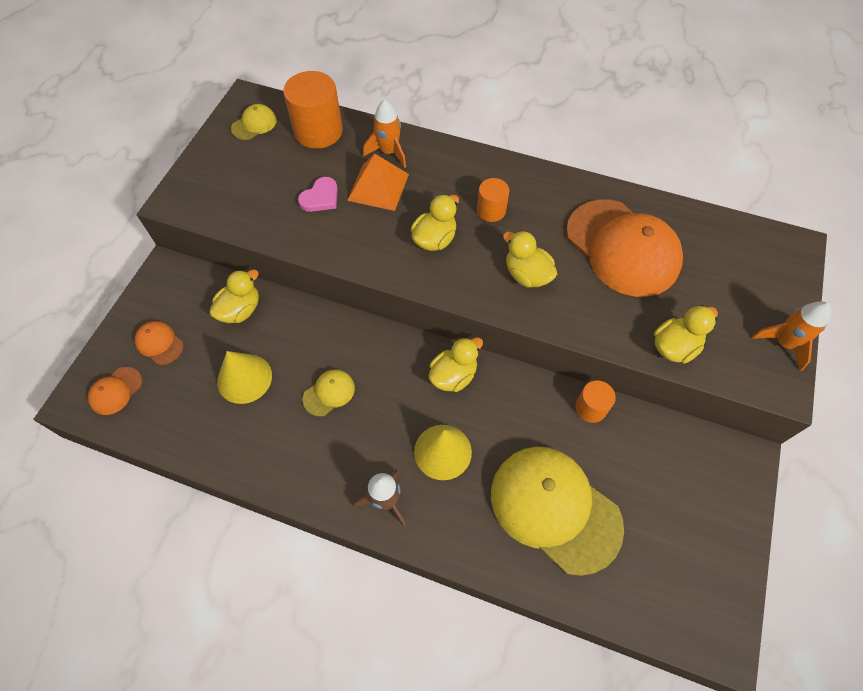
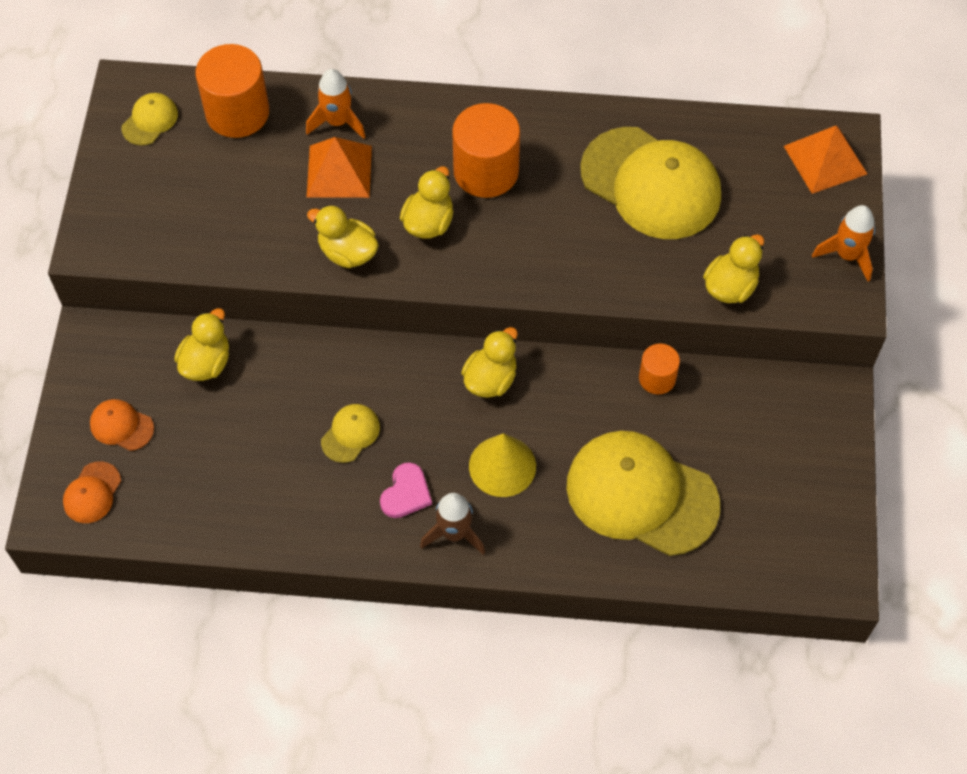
camera: 15 degrees left, 0 degrees up
yellow cone [217,351,272,404] -> none
pink heart [298,177,338,212] -> pink heart moved to [380,463,432,518]
orange cylinder [477,178,509,222] -> orange cylinder [452,103,520,198], size x1.80
yellow duck [503,231,557,287] -> yellow duck moved to [307,205,379,268]
orange cap [566,199,683,297] -> yellow cap [580,127,721,239]
none -> orange pyramid [784,126,867,194]

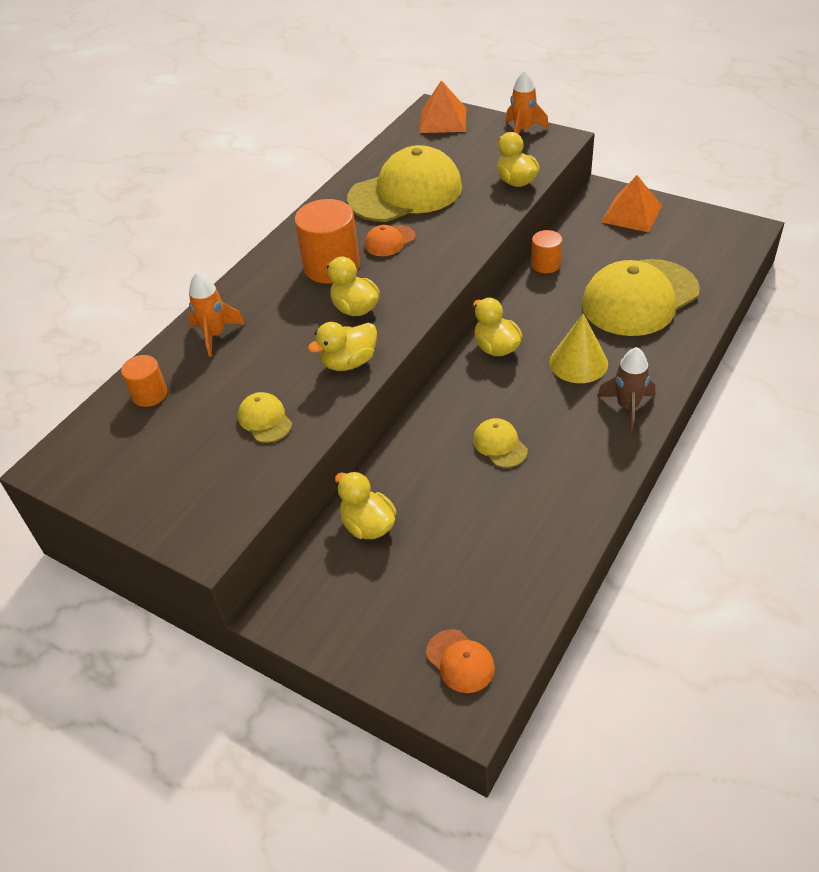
camera: 60 degrees left, 15 degrees down
orange cap [90,399,154,451] -> orange cap moved to [365,225,415,256]
yellow cap [122,93,178,146] -> yellow cap moved to [238,392,292,443]
orange cylinder [195,44,269,138] -> orange cylinder [121,355,167,407], size x0.56
orange pyramid [307,137,372,198] -> orange pyramid moved to [601,175,662,233]
pink heart [380,463,432,518] -> none

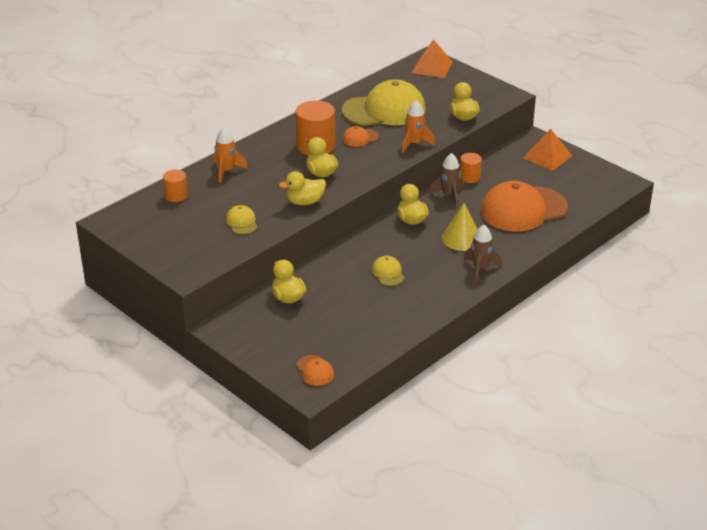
camera: 10 degrees right, 10 degrees down
orange rocket [506,70,549,134] -> orange rocket moved to [402,100,435,153]
yellow cap [582,259,700,336] -> orange cap [481,181,568,231]
none -> brown rocket [429,153,463,207]

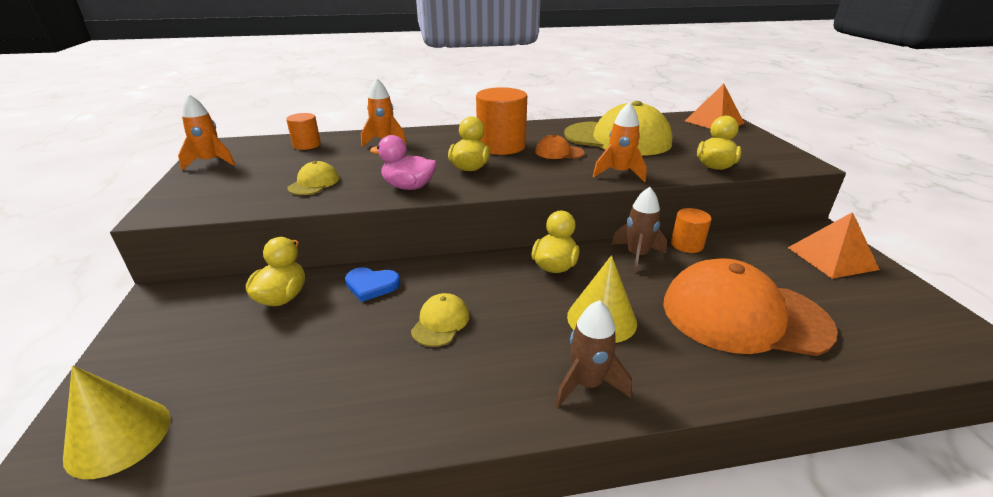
camera: 35 degrees right, 5 degrees down
yellow duck [279,171,326,205] -> pink duck [370,135,437,190]
orange cap [296,355,334,386] -> yellow cone [63,365,171,479]
none -> orange rocket [178,94,235,171]
none -> blue heart [345,267,400,302]

